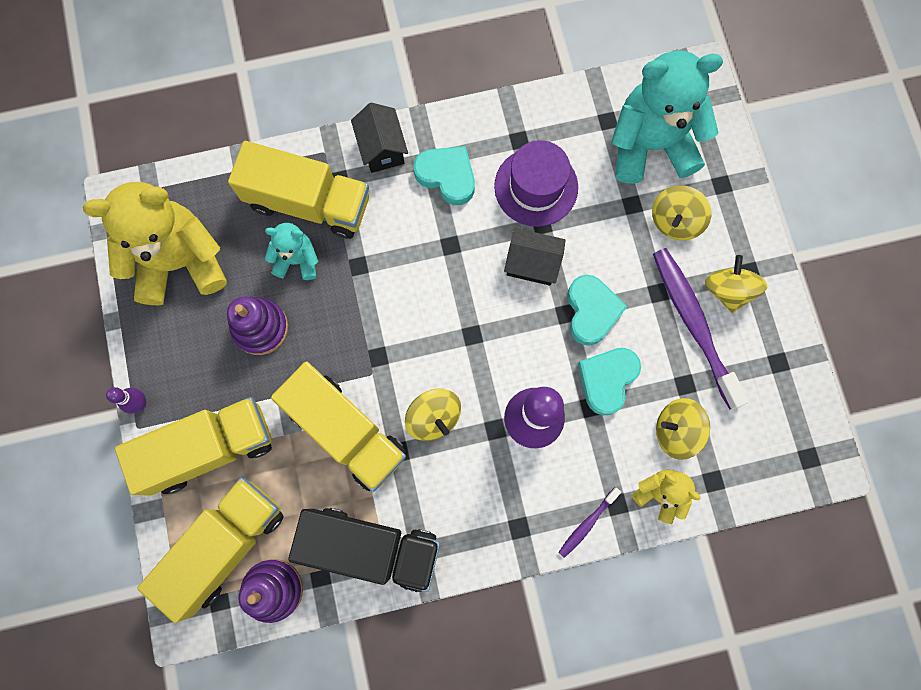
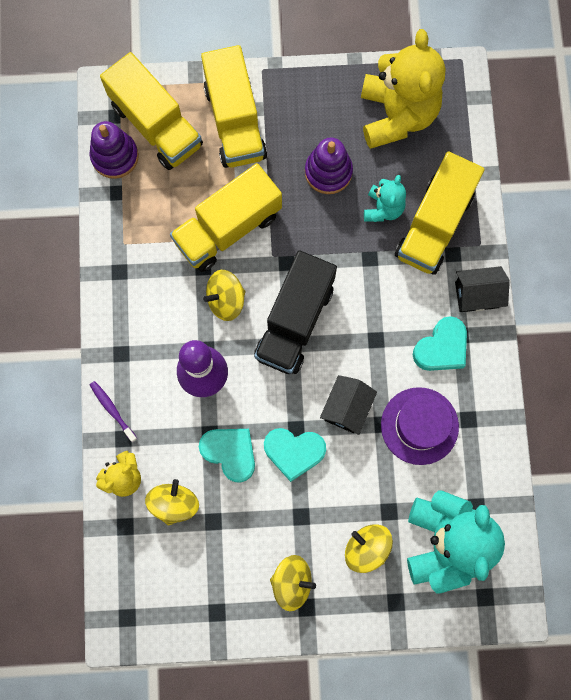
camera: 100 degrees right, 0 degrees up
purple bowling pin [106,387,146,414] -> none
black truck [288,508,440,592] -> black truck moved to [254,250,337,374]
purple toothbrush [653,248,749,409] -> none

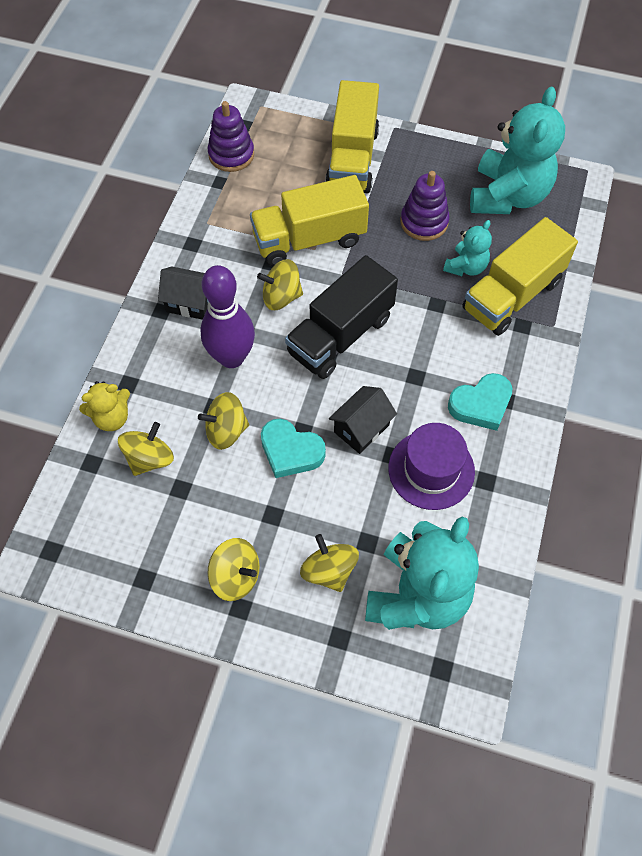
camera: 20 degrees right, 15 degrees down
purple toothbrush [90,381,137,443] -> none
yellow truck [100,52,203,170] -> none
turquoise heart [199,429,255,483] -> yellow spinning top [198,392,249,450]
yellow teddy bear [361,29,445,149] -> turquoise teddy bear [470,87,565,214]
black house [455,266,510,312] -> black house moved to [158,266,208,320]

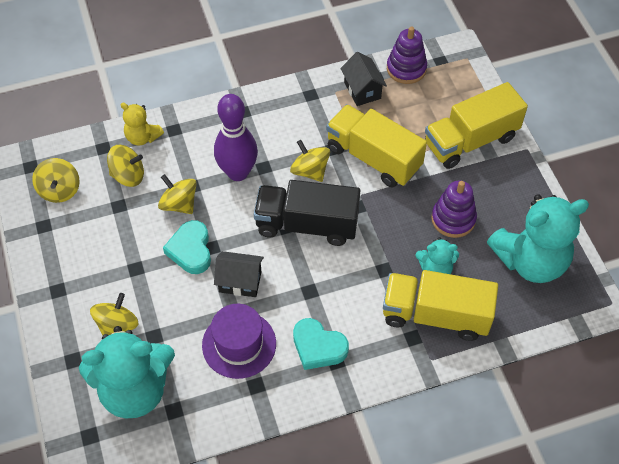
camera: 55 degrees right, 5 degrees down
black house [158,266,208,320] -> black house moved to [340,52,387,106]
yellow spinning top [207,538,260,601] -> yellow spinning top moved to [32,158,80,203]

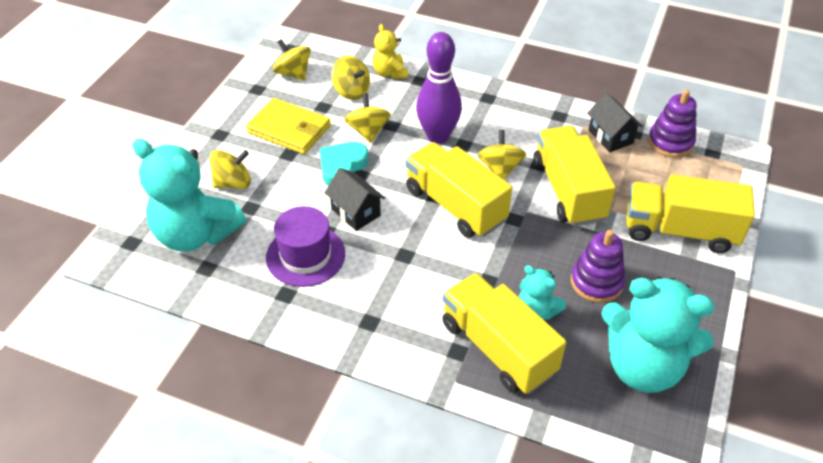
camera: 40 degrees right, 10 degrees down
yellow spinning top [32,158,80,203] -> yellow spinning top turned 105 degrees clockwise [273,39,311,81]
black truck [254,180,360,246] -> yellow truck [406,142,512,238]
turquoise heart [293,318,349,370] -> none
black house [340,52,387,106] -> black house turned 45 degrees counterclockwise [587,93,643,152]
none -> yellow wallet [246,98,331,154]

